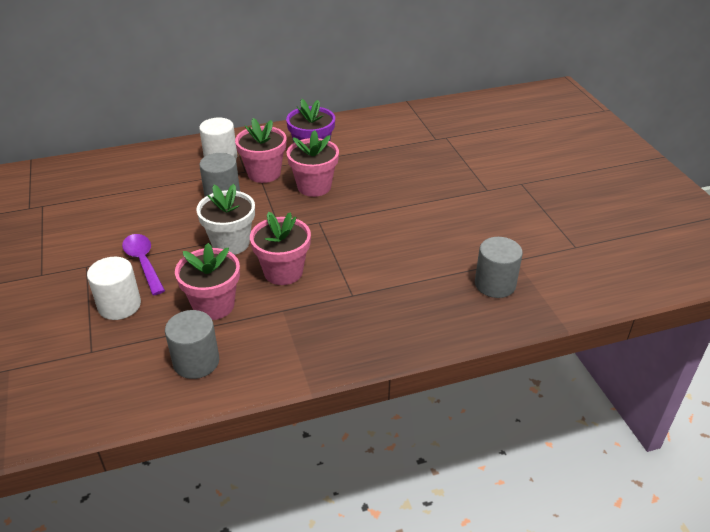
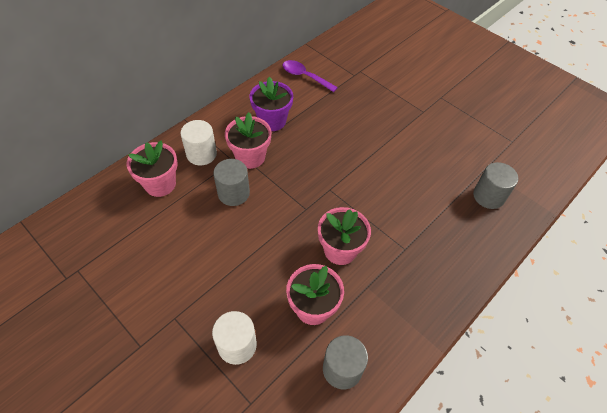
camera: 30 degrees left, 15 degrees up
purple spoon [122,234,165,295] -> purple spoon moved to [283,60,338,92]
white flower pot [196,184,255,255] -> none
pink flower pot [287,130,339,197] -> pink flower pot moved to [127,140,178,197]

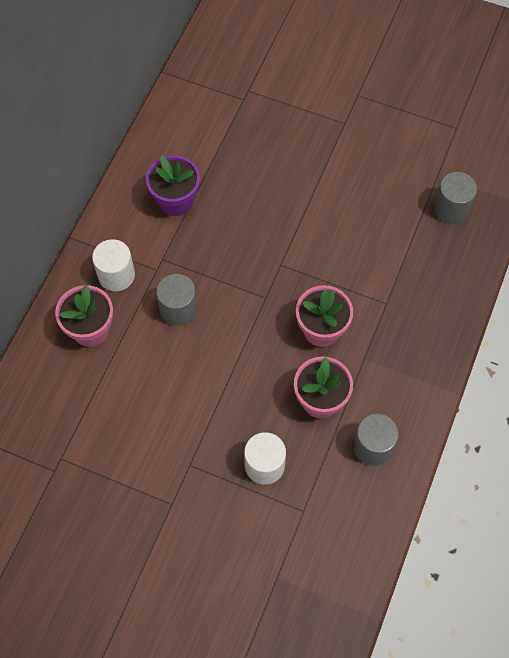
camera: 20 degrees left, 10 degrees up
pink flower pot [225,112,271,169] -> none
purple spoon [283,60,338,92] -> none

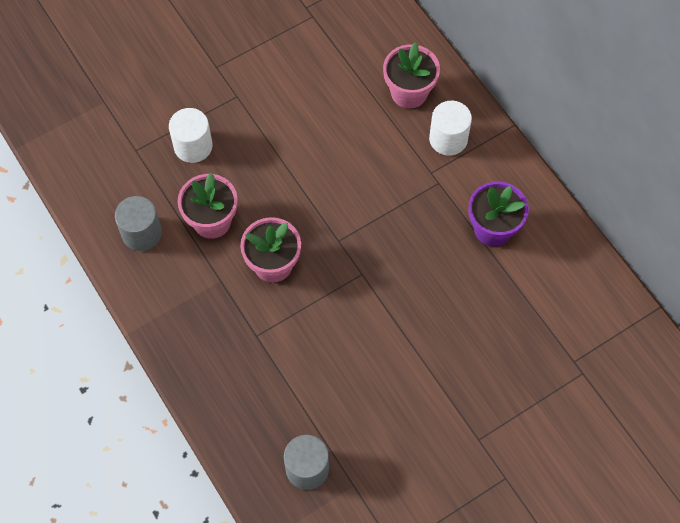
camera: 125 degrees right, 0 degrees up
grey cylinder [156,274,197,326] -> none

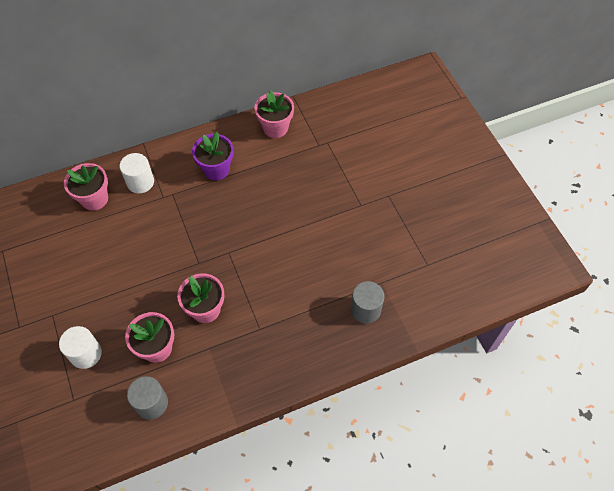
camera: 80 degrees left, 5 degrees down
none -> pink flower pot [254,91,294,138]

